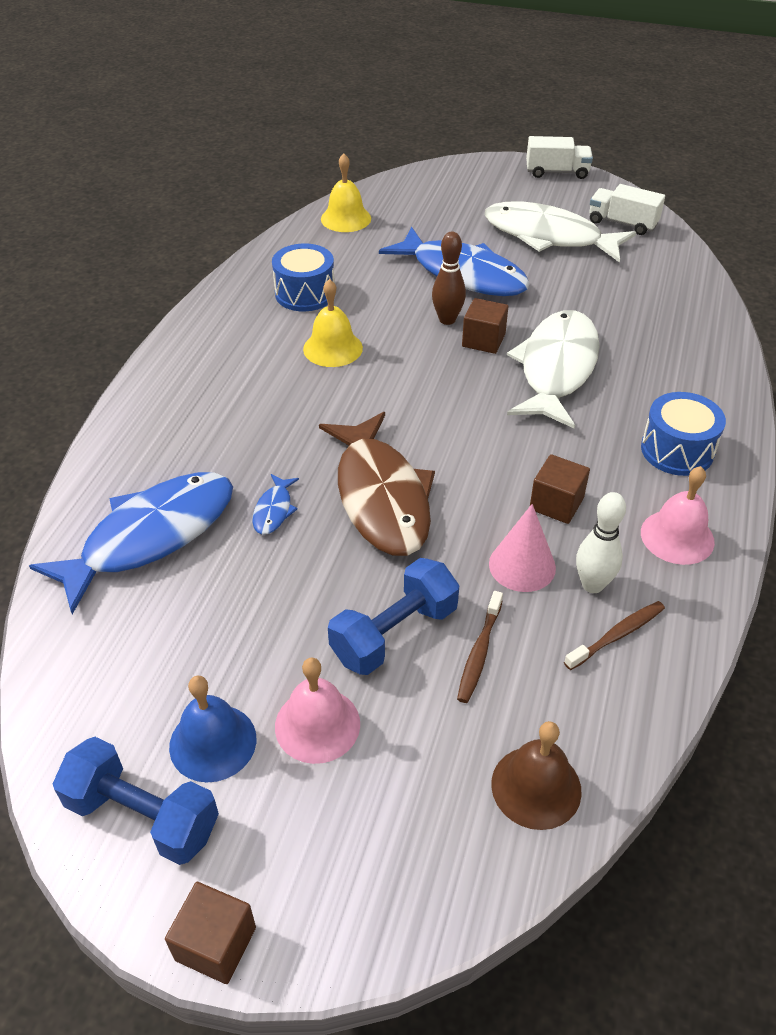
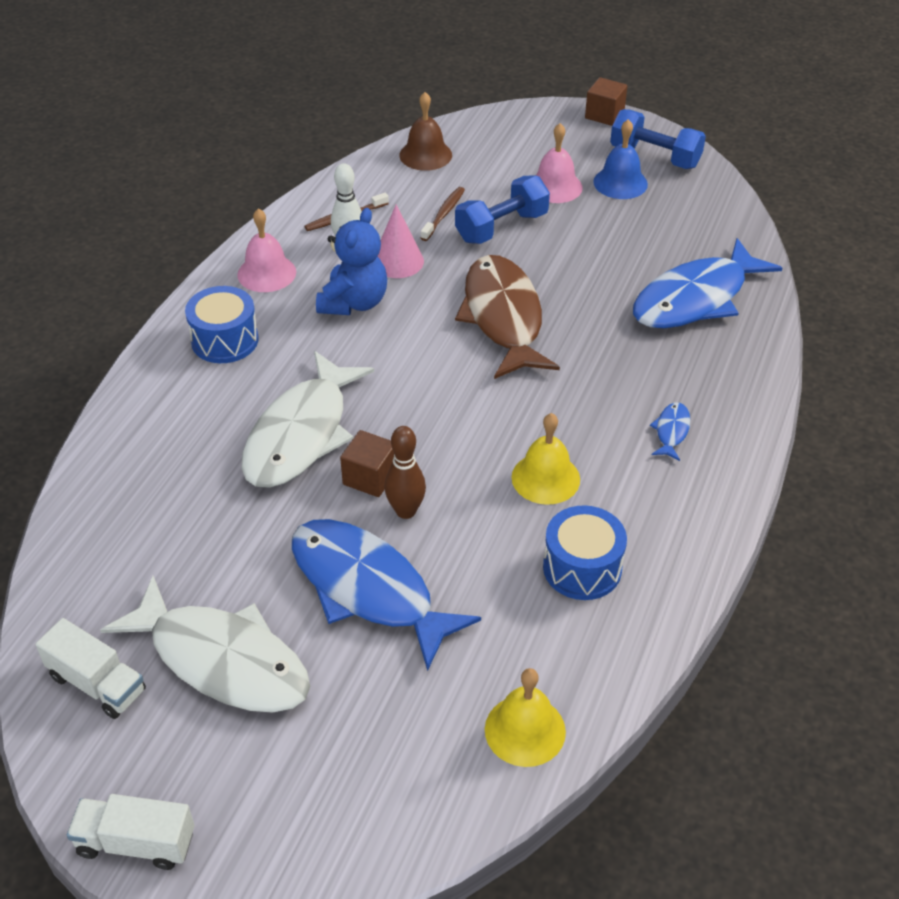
camera: 175 degrees left, 0 degrees up
blue fish [252,474,299,535] -> blue fish moved to [650,402,691,461]
brown cube [530,454,590,524] -> blue teddy bear [316,208,387,315]

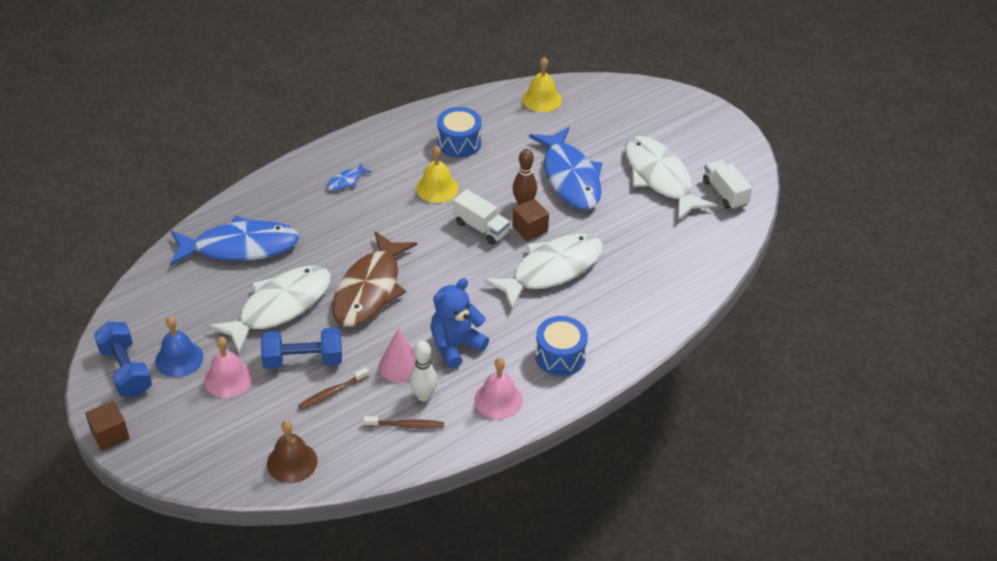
camera: 150 degrees left, 0 degrees up
white truck [67,794,194,870] -> white truck moved to [453,189,510,244]
none -> white fish [208,266,331,353]

